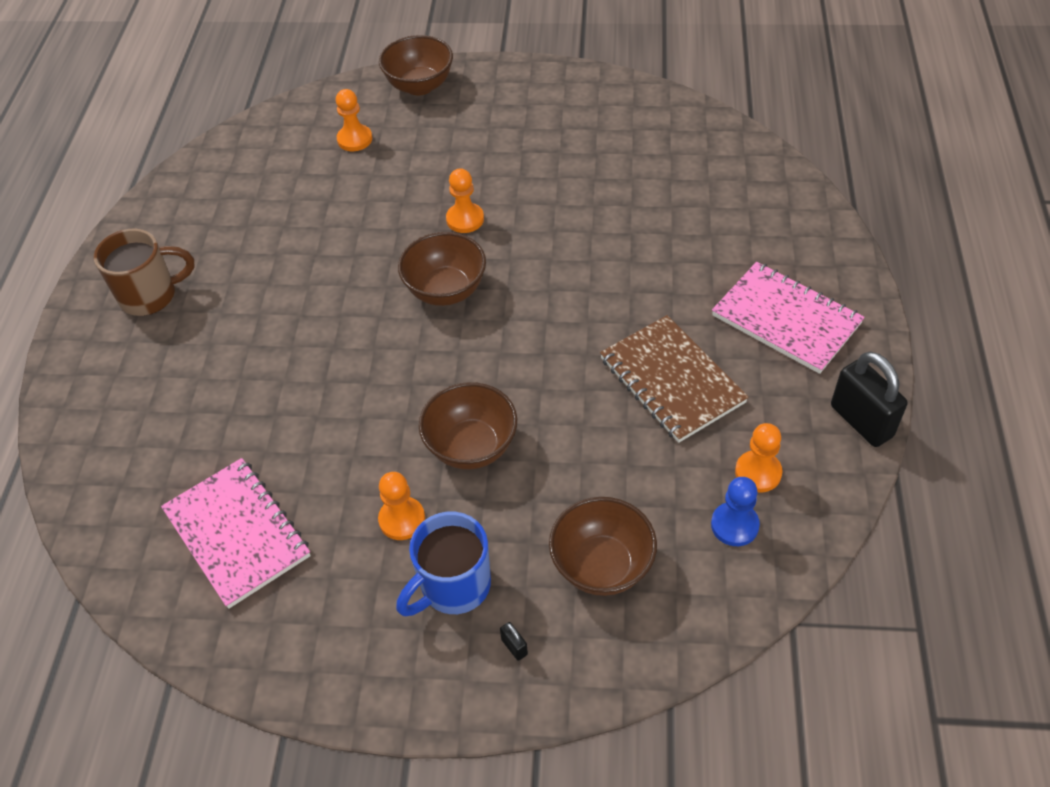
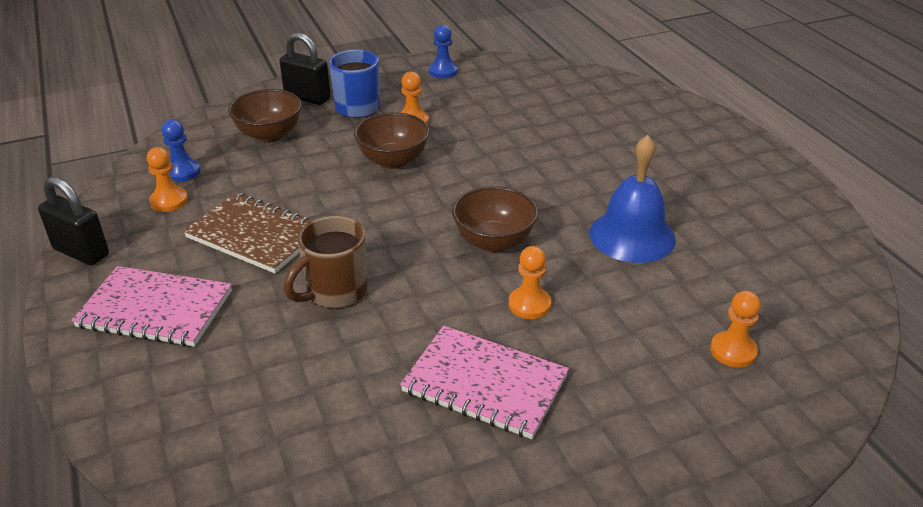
camera: 150 degrees right, 15 degrees down
brown mug [94,229,195,316] -> brown mug moved to [284,216,368,308]
pink notebook [161,458,311,609] -> pink notebook moved to [400,326,569,439]
brown bowl [379,35,453,96] -> none
black padlock [500,622,528,661] -> black padlock [280,33,331,105], size x2.49
none -> blue pawn [429,25,458,78]
none -> blue bell [589,135,676,263]

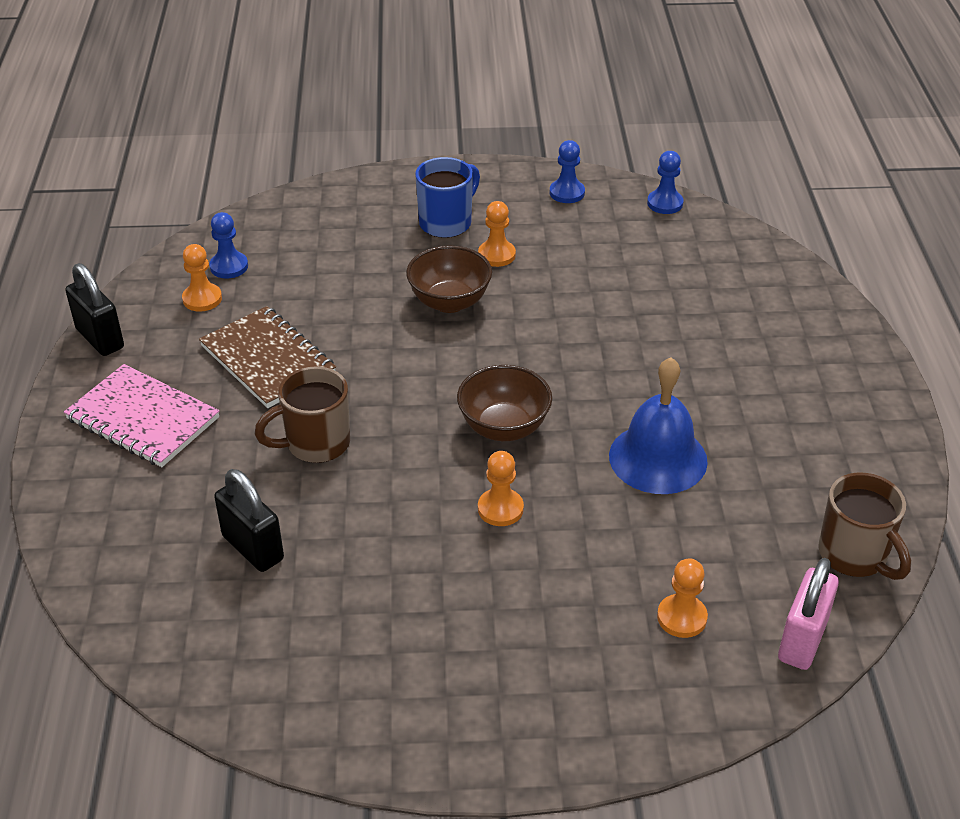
camera: 20 degrees right, 5 degrees up
brown bowl [228,89,302,143] -> none
black padlock [280,33,331,105] -> black padlock moved to [214,469,284,572]
pink notebook [400,326,569,439] -> none
none -> blue pawn [647,151,684,214]
none -> pink padlock [778,558,839,670]
none -> brown mug [818,473,911,580]

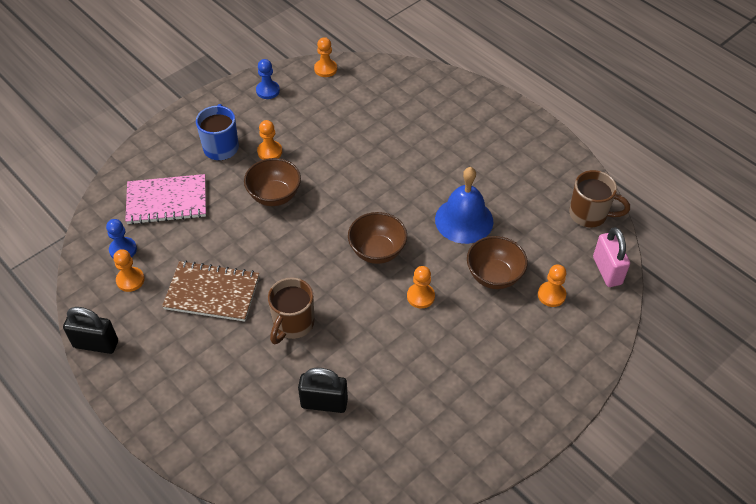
camera: 40 degrees left, 10 degrees up
pink notebook [64,364,219,467] -> pink notebook moved to [125,174,206,225]
blue pawn [647,151,684,214] -> orange pawn [314,37,337,77]
none -> brown bowl [467,236,528,289]

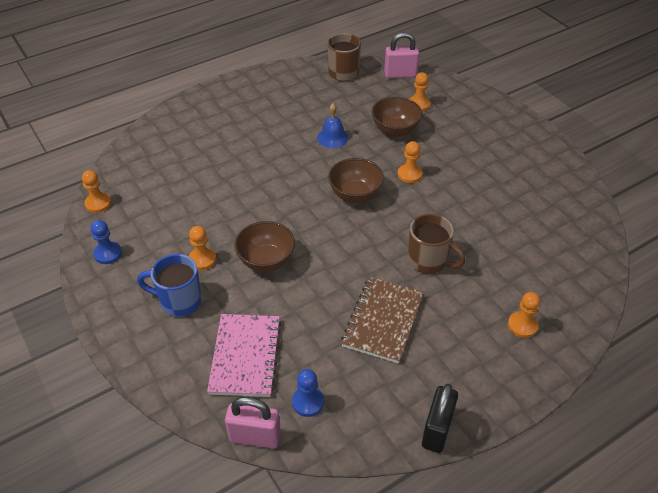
camera: 80 degrees left, 5 degrees down
orange pawn [113,249,145,292] -> orange pawn moved to [508,292,541,338]
black padlock [298,368,348,413] -> none
blue bell [435,167,493,244] -> blue bell [317,103,349,148], size x0.61
none -> pink padlock [225,397,281,448]

